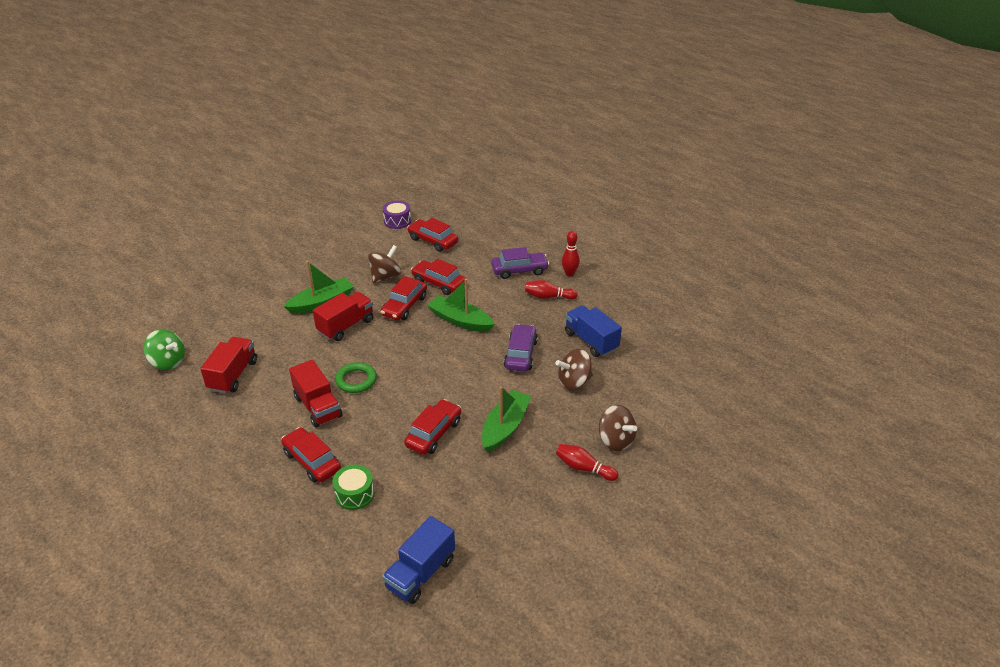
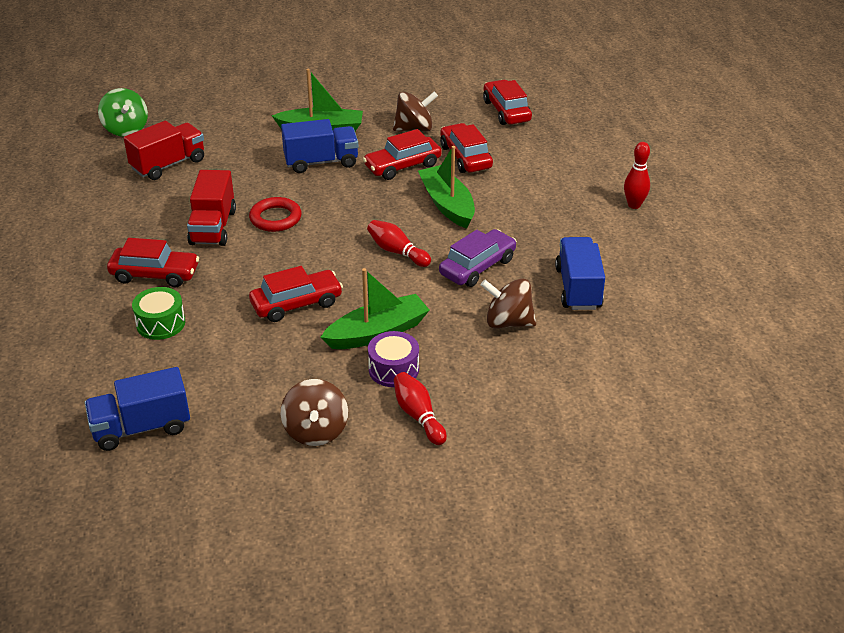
camera: 35 degrees right, 0 degrees up
red car [281,427,341,483] -> red car turned 105 degrees clockwise [107,238,199,287]
red truck [313,292,373,341] -> blue truck [281,119,359,173]
green ring [335,362,377,393] -> red ring [249,197,302,232]
purple drum [383,201,411,229] -> purple drum moved to [368,331,419,387]
purple car [491,247,549,279] -> none
red bowling pin [525,280,578,300] -> red bowling pin moved to [367,220,431,267]
brown spinning top [599,405,637,451] -> brown spinning top moved to [281,379,348,446]

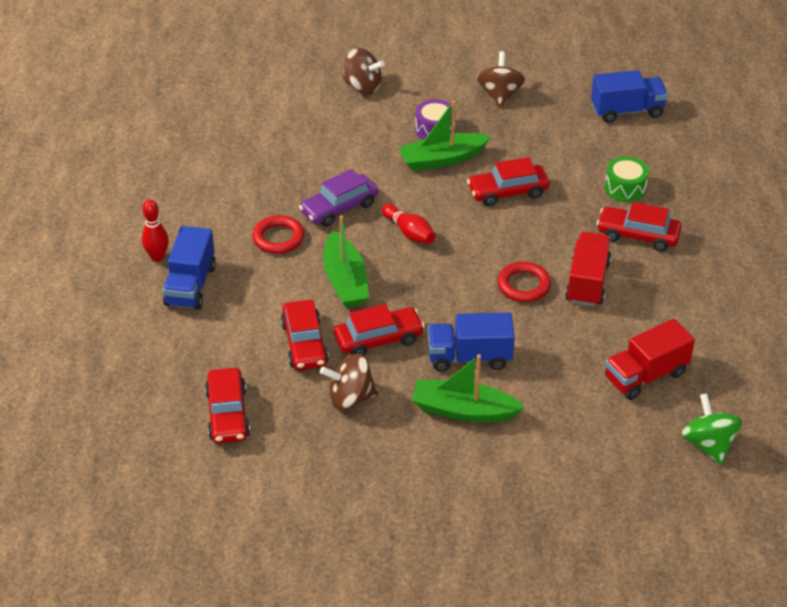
camera: 170 degrees left, 5 degrees up
red bowling pin [394,372,447,445] -> none
brown spinning top [481,278,536,329] -> brown spinning top moved to [343,48,385,95]
blue truck [555,237,605,310] -> blue truck moved to [163,226,216,310]
none -> red ring [252,215,304,254]

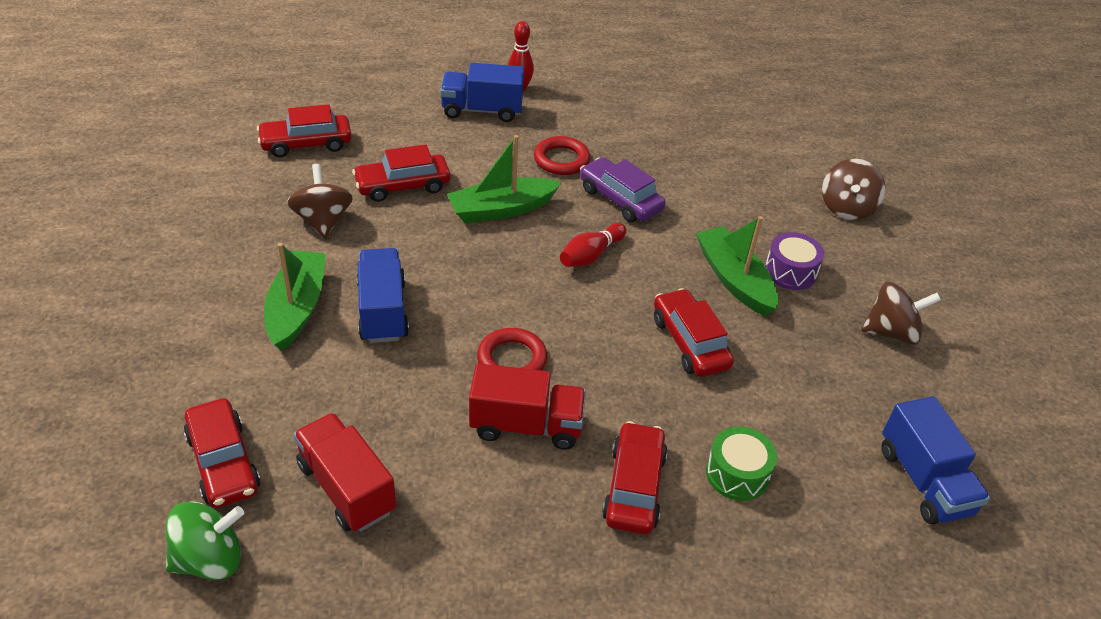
camera: 80 degrees right, 0 degrees up
red car [334,304,425,356] -> red car moved to [184,398,260,508]

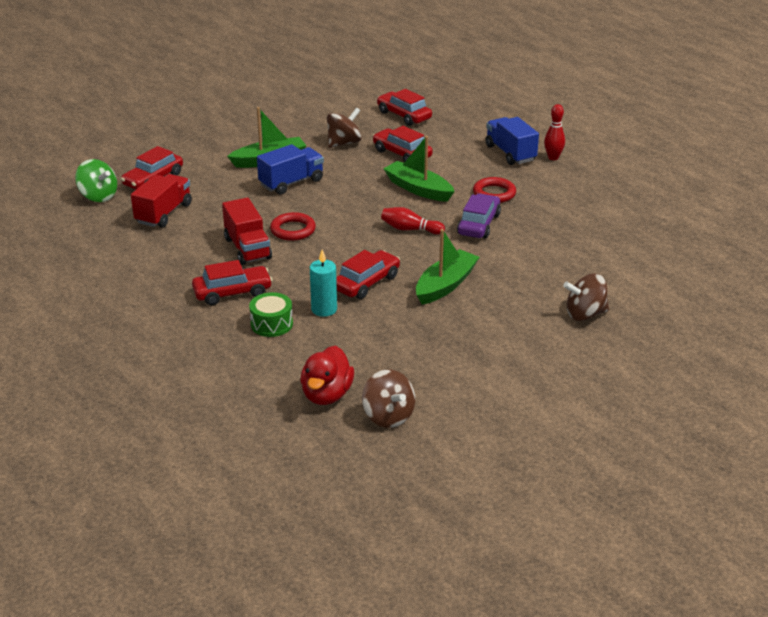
camera: 65 degrees right, 10 degrees down
purple drum [765,232,824,290] -> none
brown spinning top [861,282,941,345] -> brown spinning top moved to [362,370,415,428]
blue truck [881,396,990,524] -> red duck [300,346,354,405]
none -> turquoise candle [310,249,337,317]

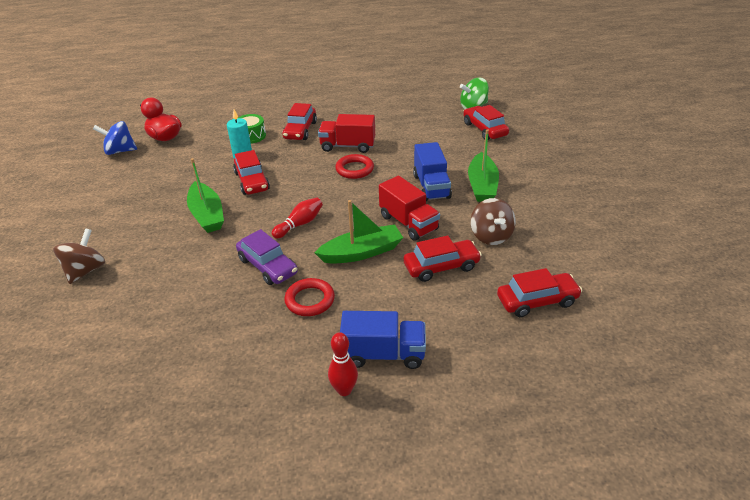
camera: 120 degrees right, 5 degrees up
red truck [131,174,192,228] -> red truck moved to [379,176,440,241]
brown spinning top [362,370,415,428] -> blue spinning top [93,121,137,155]

